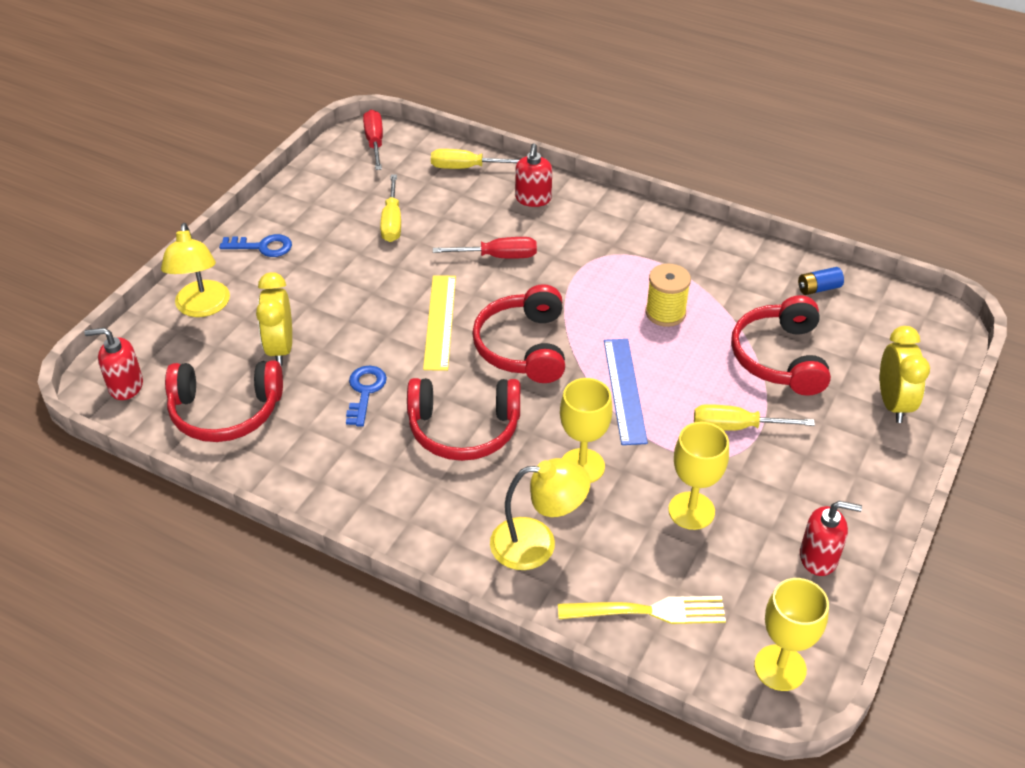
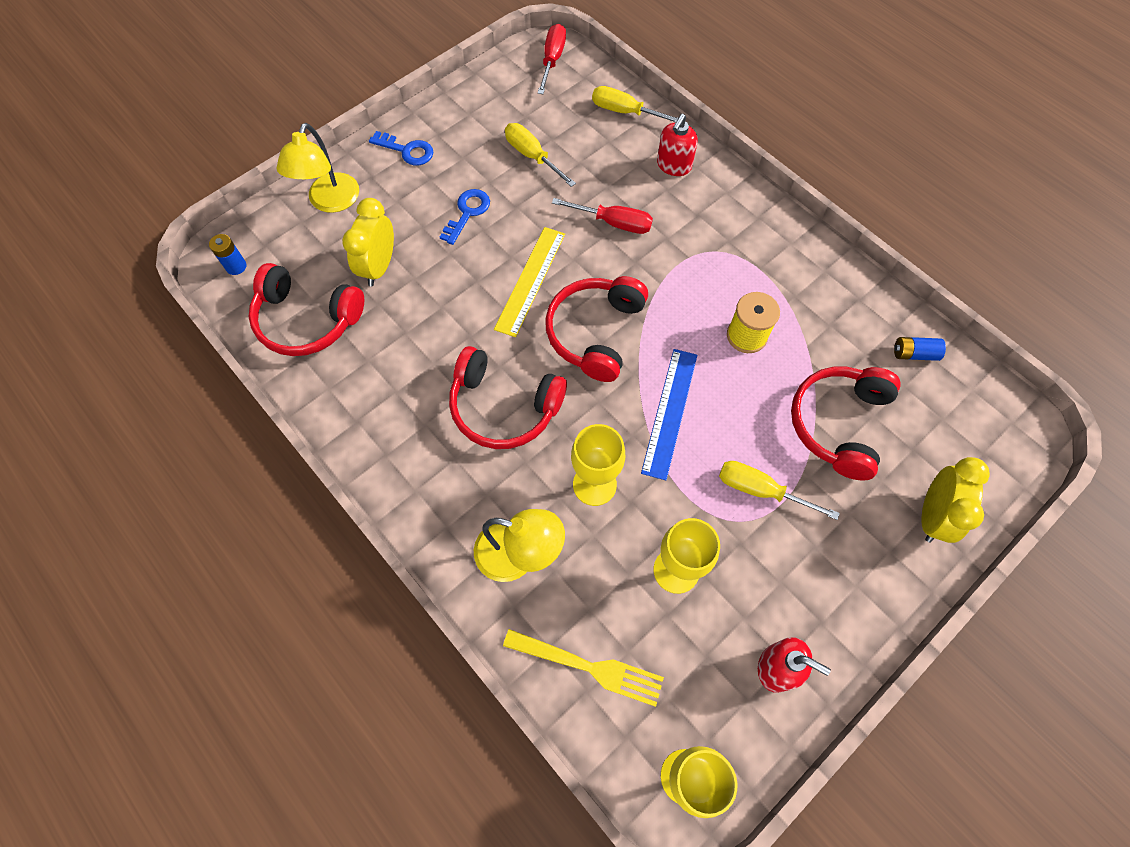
camera: 20 degrees right, 20 degrees up
red soap dispenser [84,328,143,400] -> blue battery [209,234,246,275]
blue key [346,366,387,427] -> blue key moved to [440,189,490,245]
yellow screwdriver [380,174,401,242] -> yellow screwdriver turned 120 degrees clockwise [505,123,576,187]

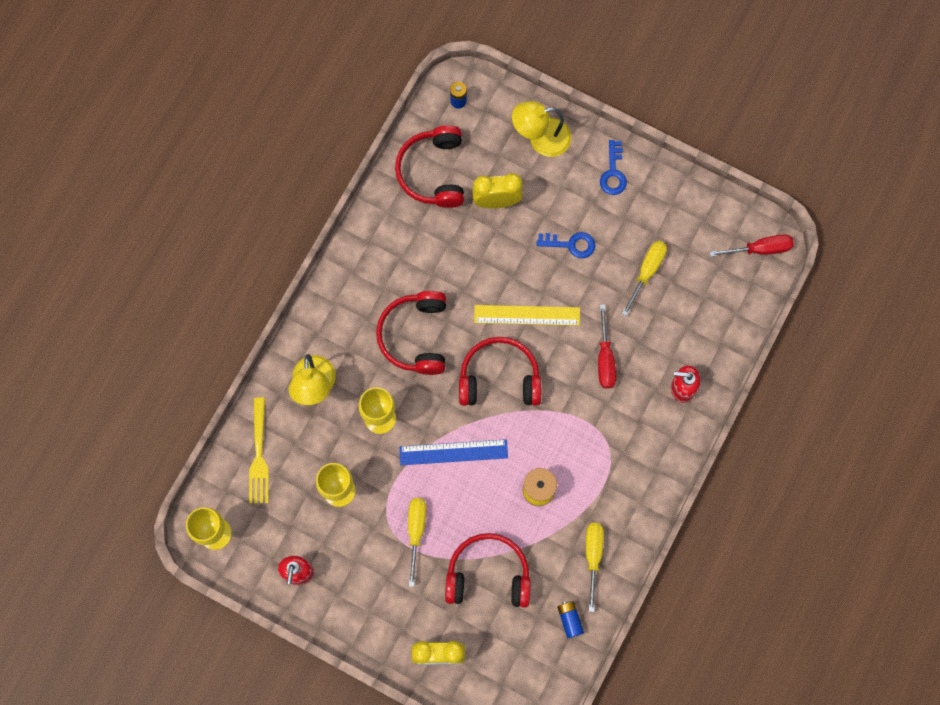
camera: 70 degrees right, 10 degrees up
yellow screwdriver [592,86,678,122] -> yellow screwdriver moved to [586,523,604,612]

